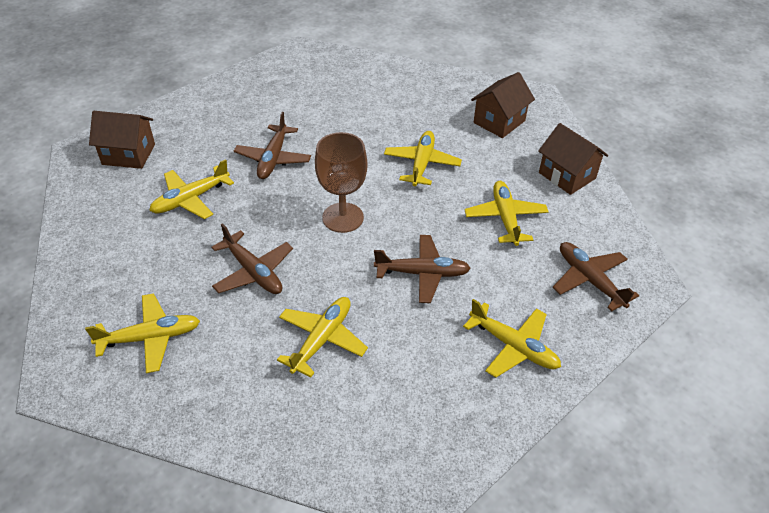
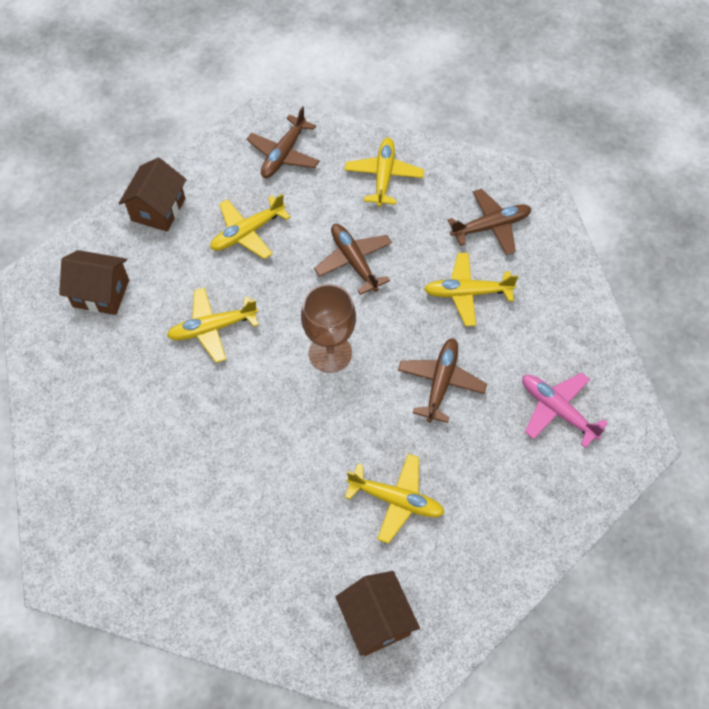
camera: 120 degrees left, 15 degrees up
yellow plane [85,293,200,373] -> pink plane [522,372,608,448]
brown plane [234,112,311,179] -> brown plane moved to [448,189,531,255]

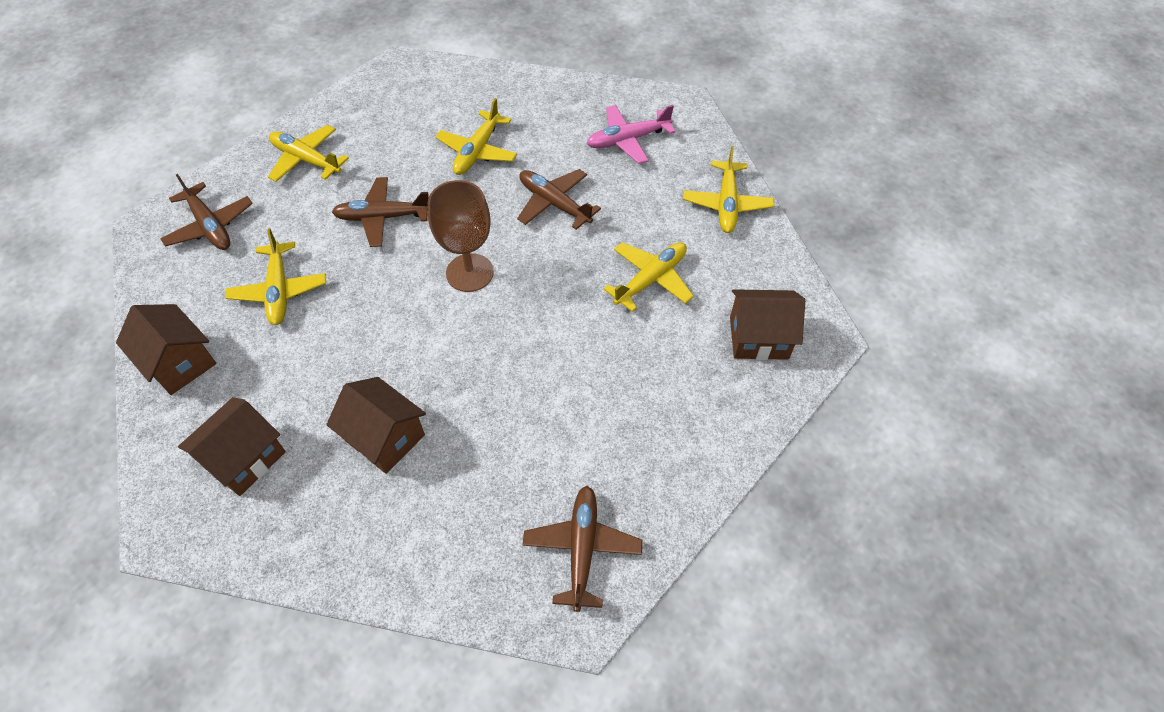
camera: 65 degrees left, 5 degrees down
yellow plane [167,288,259,363] -> yellow plane moved to [683,146,774,233]
brown plane [448,189,531,255] -> brown plane moved to [522,486,642,612]
none -> brown house [326,377,426,474]

